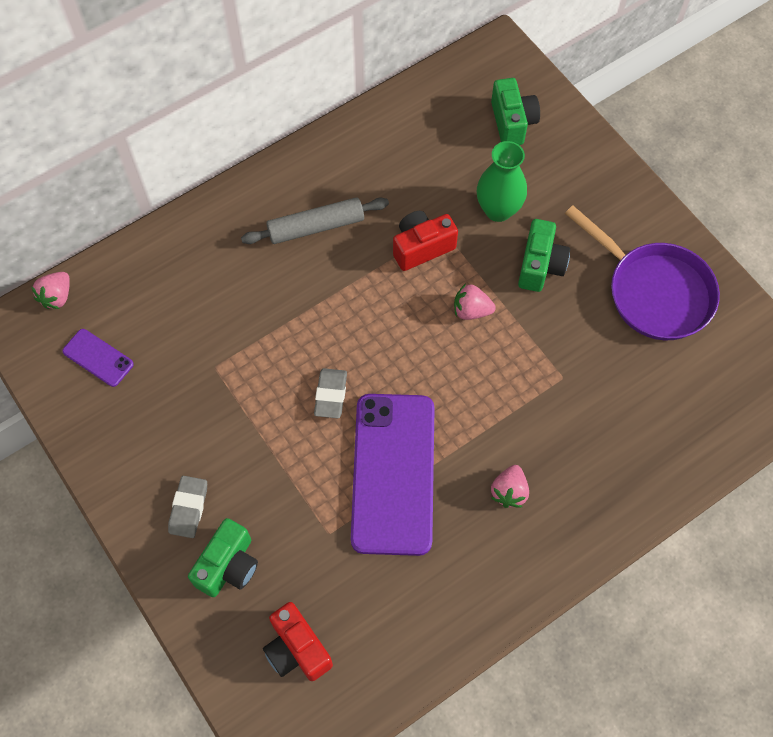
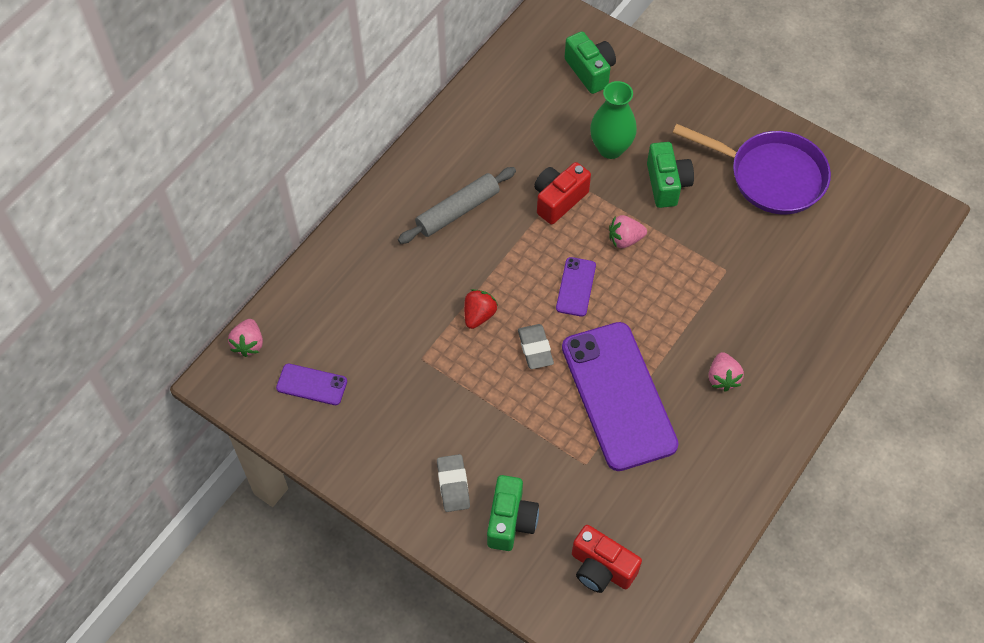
camera: 20 degrees left, 5 degrees down
none -> red strawberry [464,289,498,329]
none -> purple phone [556,257,596,317]

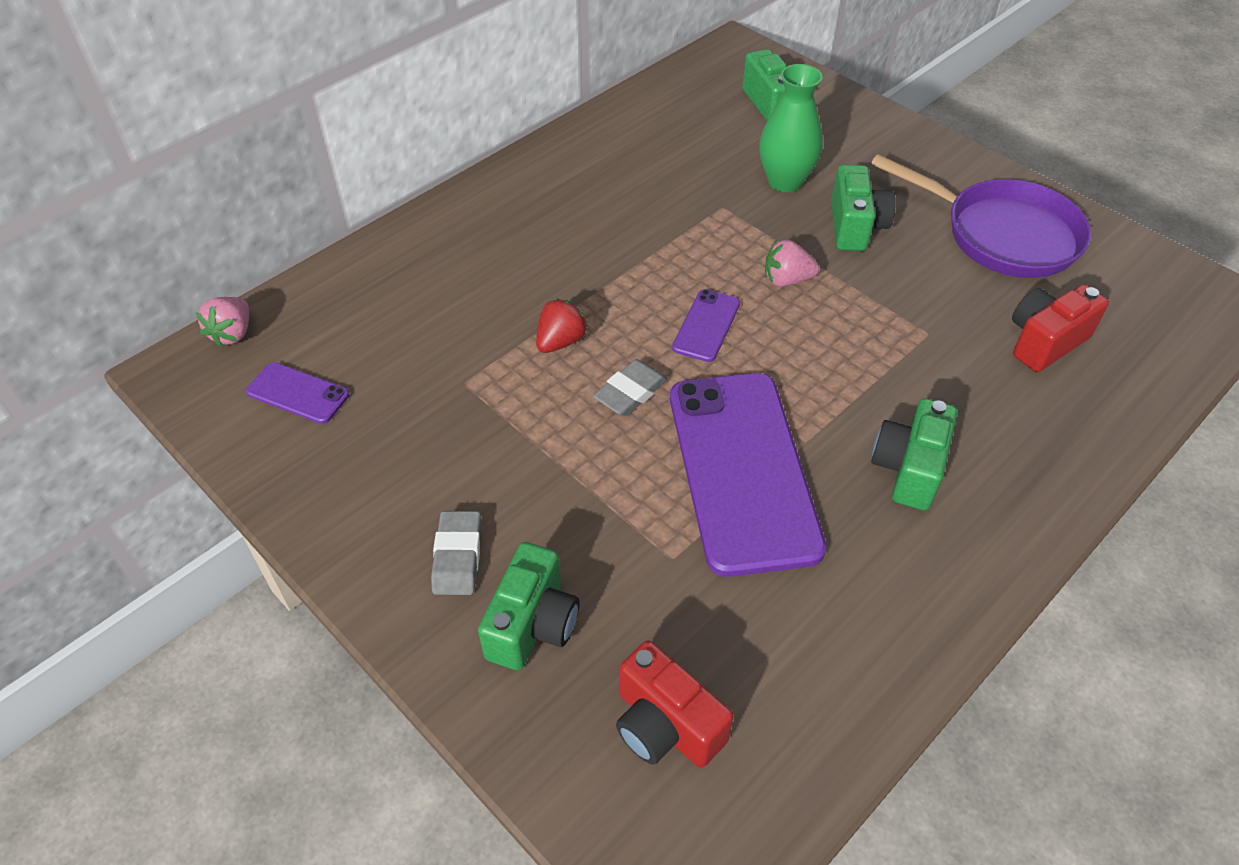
camera: 10 degrees right, 10 degrees down
grey rolling pin [398,167,516,244] -> none
grey eraser [518,324,554,369] -> grey eraser turned 45 degrees clockwise [593,359,668,416]
red camera [534,162,591,225] -> red camera moved to [1012,284,1109,372]
pink strawberry [709,352,744,392] -> green camera [871,398,957,511]

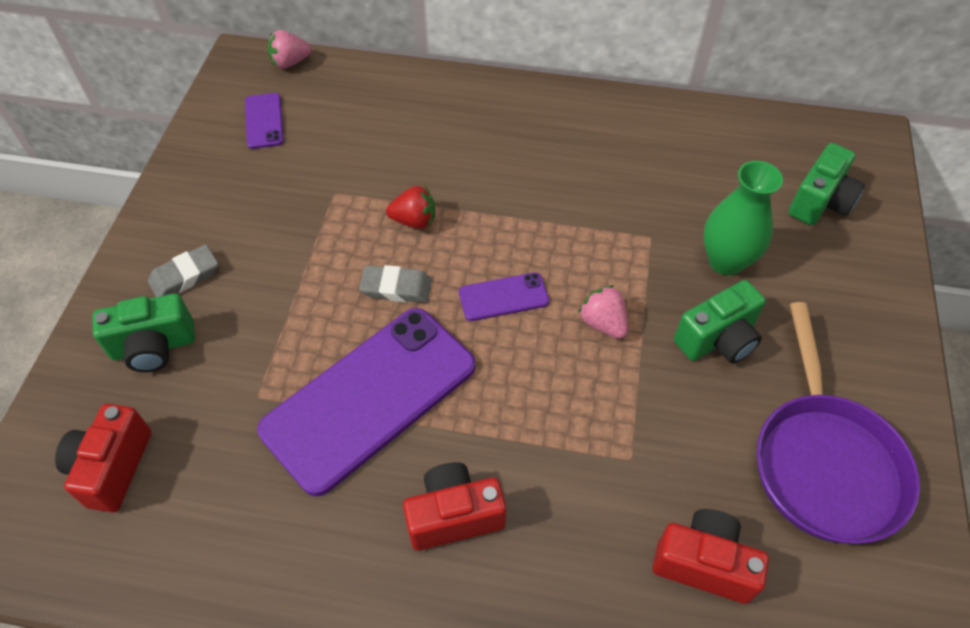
camera: 55 degrees right, 5 degrees up
green camera [871,398,957,511] -> red camera [403,462,507,551]

